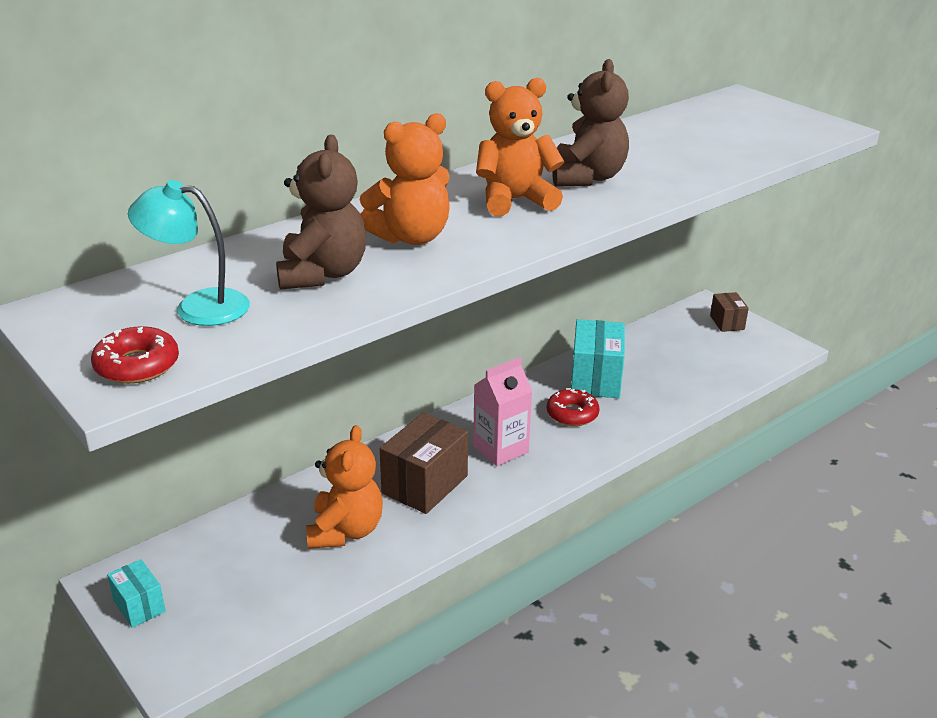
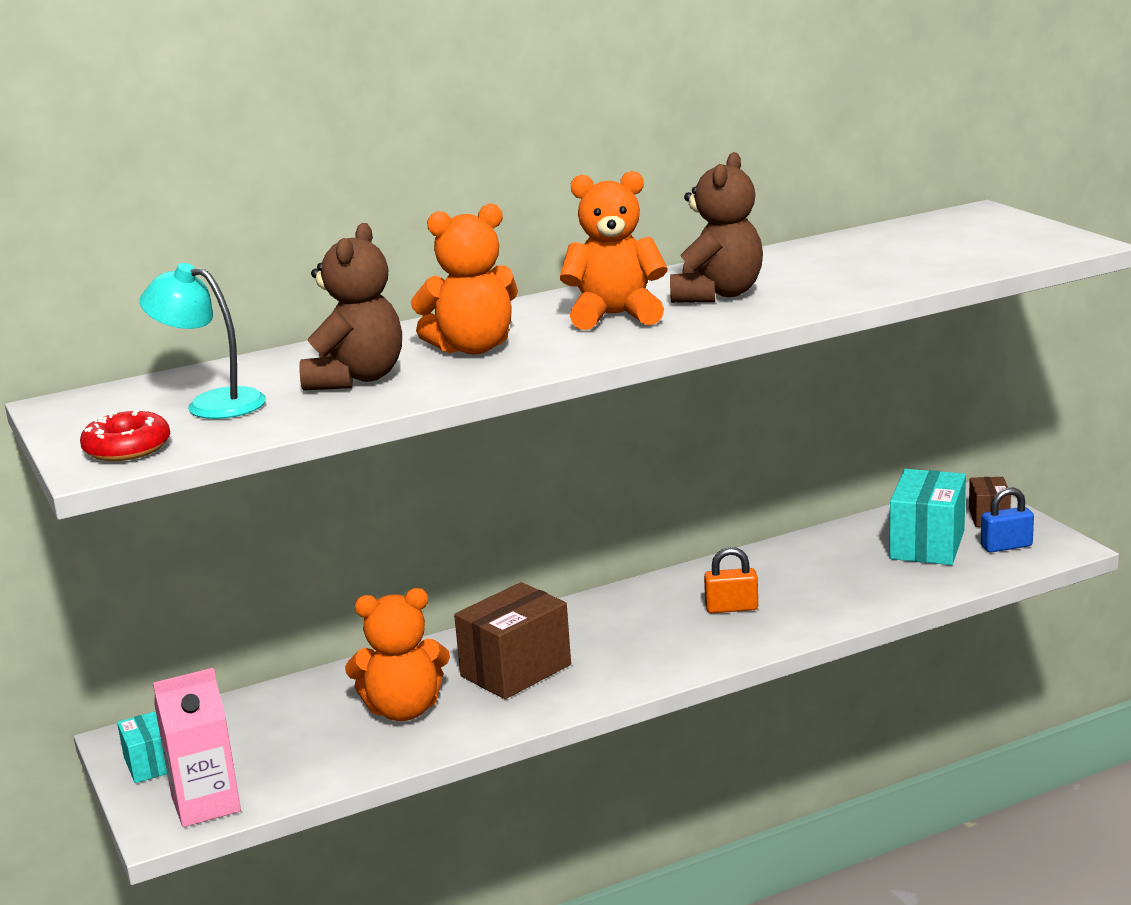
camera: 15 degrees right, 10 degrees down
orange teddy bear [306,425,383,549] -> orange teddy bear turned 60 degrees clockwise [345,588,450,721]
pink carton [473,357,532,466] -> pink carton moved to [153,668,241,827]
red donut [547,388,600,426] -> orange padlock [704,547,758,613]
turquoise box [571,319,625,398] -> turquoise box moved to [889,469,966,565]
none -> blue padlock [981,487,1034,553]

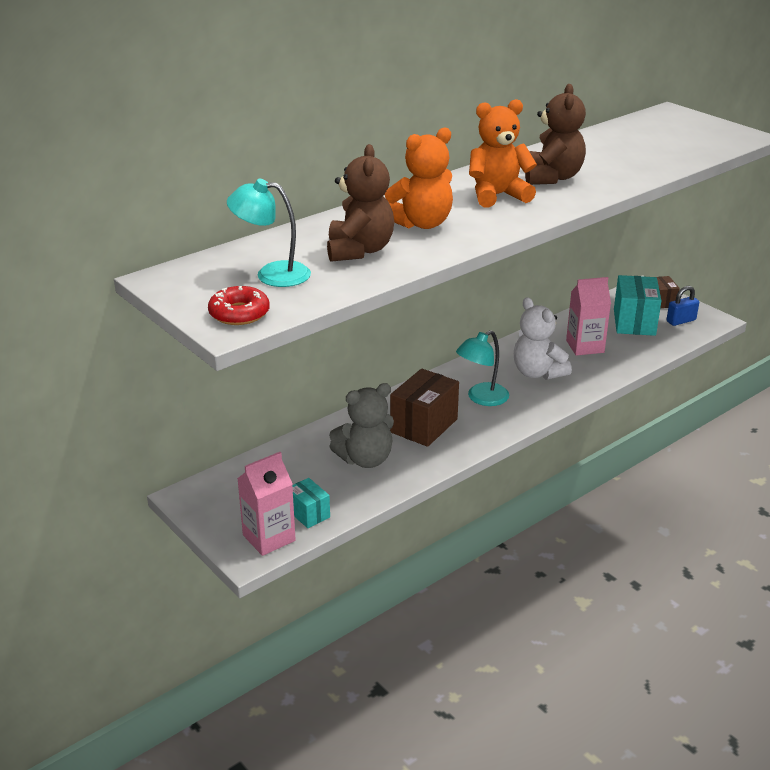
camera: 15 degrees left, 10 degrees up
turquoise box [117,711,167,783] -> turquoise box moved to [292,478,330,528]
orange teddy bear [345,588,450,721] -> grey teddy bear [329,383,394,468]
orange padlock [704,547,758,613] -> white teddy bear [514,297,572,380]
none -> turquoise lamp [456,330,509,406]
none -> pink carton [566,277,611,356]

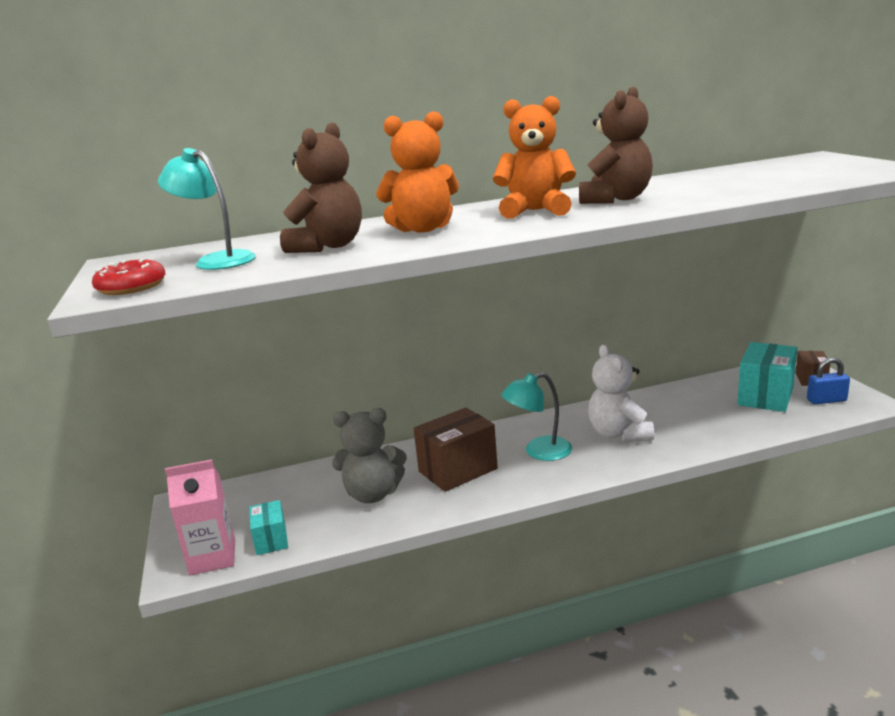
camera: 25 degrees right, 10 degrees down
pink carton [566,277,611,356] -> none

